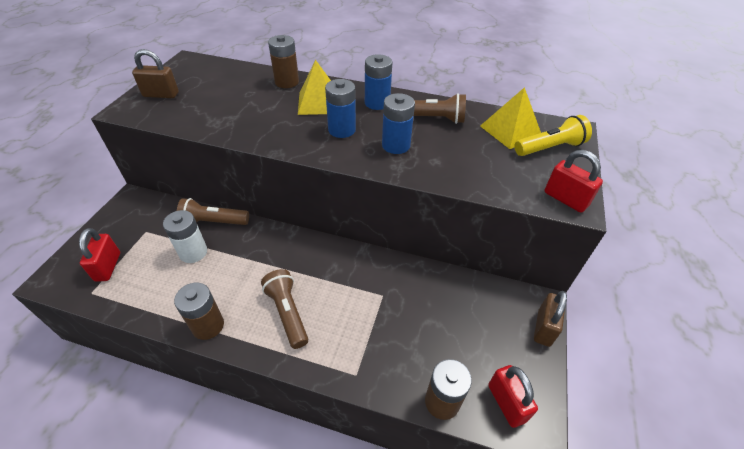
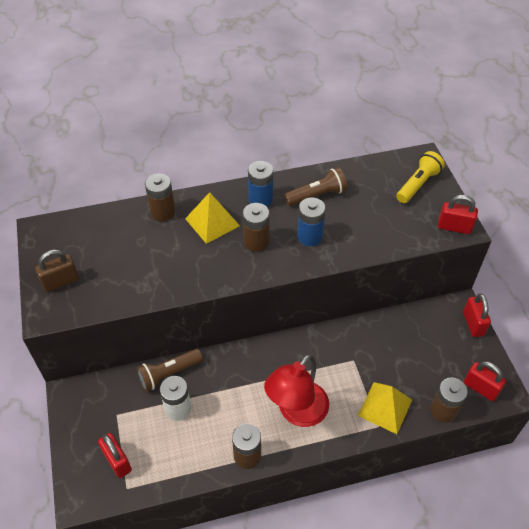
camera: 30 degrees left, 5 degrees up
brown flashlight [261,269,308,349] -> red lamp [264,354,329,427]
blue battery [325,79,356,138] -> brown battery [243,203,269,252]
yellow pyramid [480,87,541,149] -> yellow pyramid moved to [358,382,412,434]
brown padlock [534,291,567,347] -> red padlock [463,294,491,337]

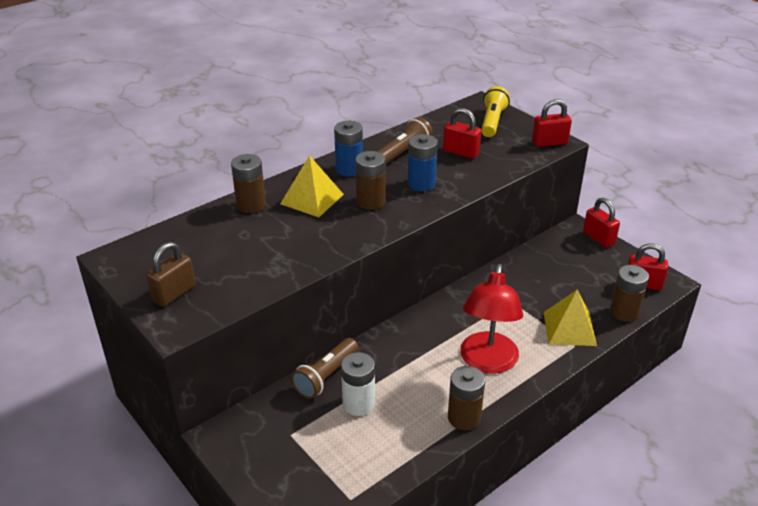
camera: 25 degrees left, 15 degrees down
red padlock [98,433,132,478] -> red padlock moved to [443,108,481,159]

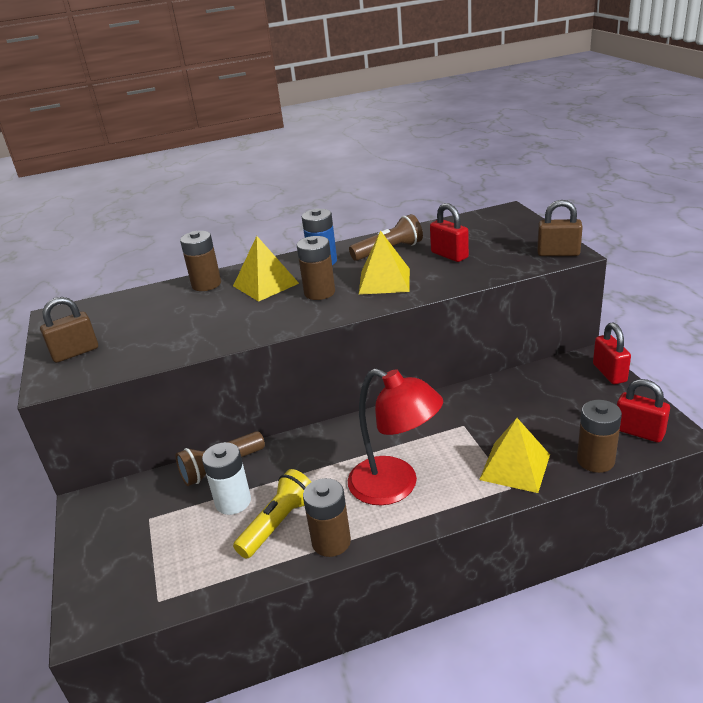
camera: 25 degrees right, 5 degrees down
blue battery [407,134,438,191] -> yellow pyramid [358,230,410,295]
red lamp [460,264,523,374] -> red lamp turned 90 degrees counterclockwise [348,369,443,505]
yellow flashlight [481,86,510,137] -> yellow flashlight moved to [233,469,311,559]
red padlock [532,99,572,147] -> brown padlock [537,200,583,256]

